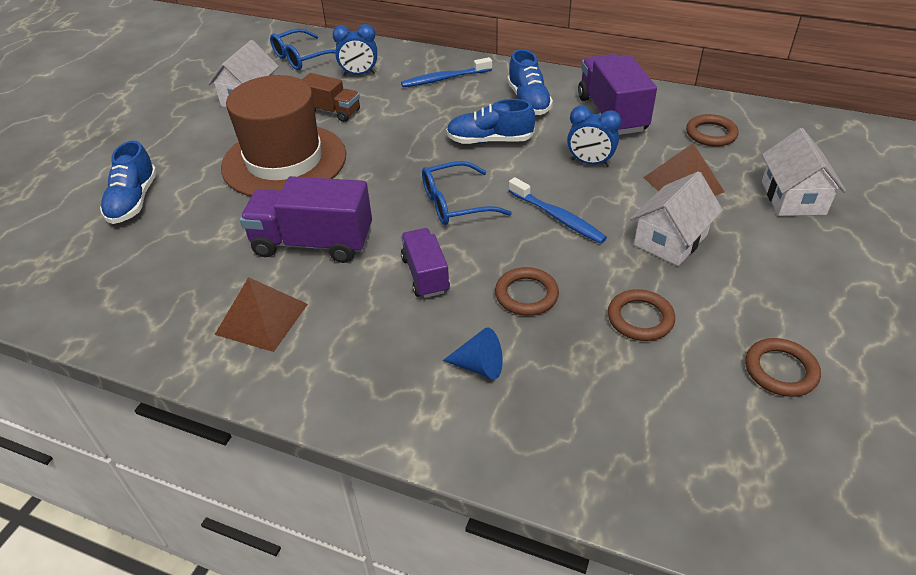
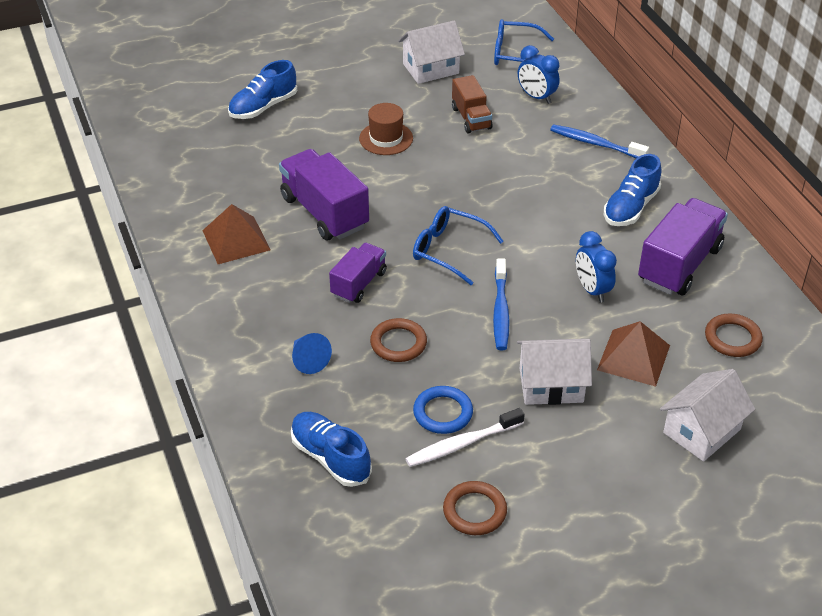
camera: 45 degrees right, 0 degrees up
brown hat [221,75,346,196] -> brown hat [359,103,413,155], size x0.46
blue shoe [446,99,535,144] -> blue shoe moved to [291,412,372,487]
brown ring [608,289,675,341] -> blue ring [413,386,473,434]
none -> white toothbrush [405,408,525,467]

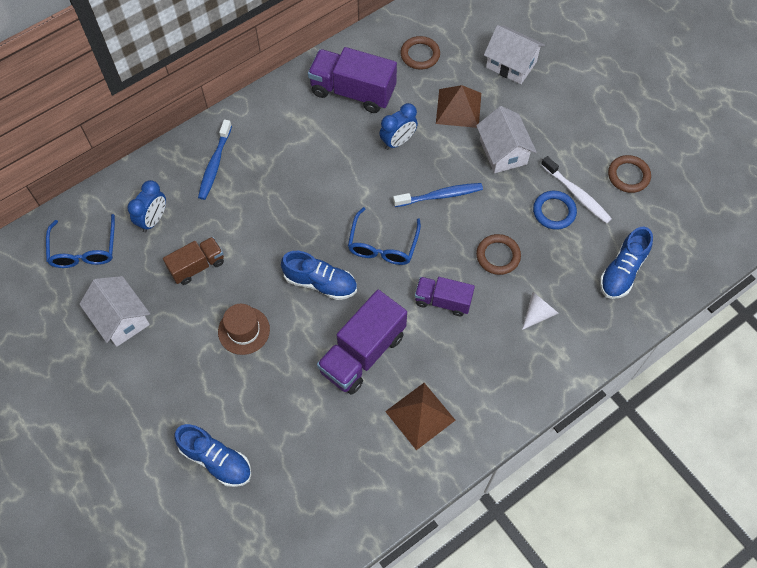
camera: 105 degrees left, 20 degrees up
blue cone [292,333,332,374] -> white cone [522,292,559,330]
blue shoe [604,154,661,226] -> blue shoe moved to [281,251,357,300]

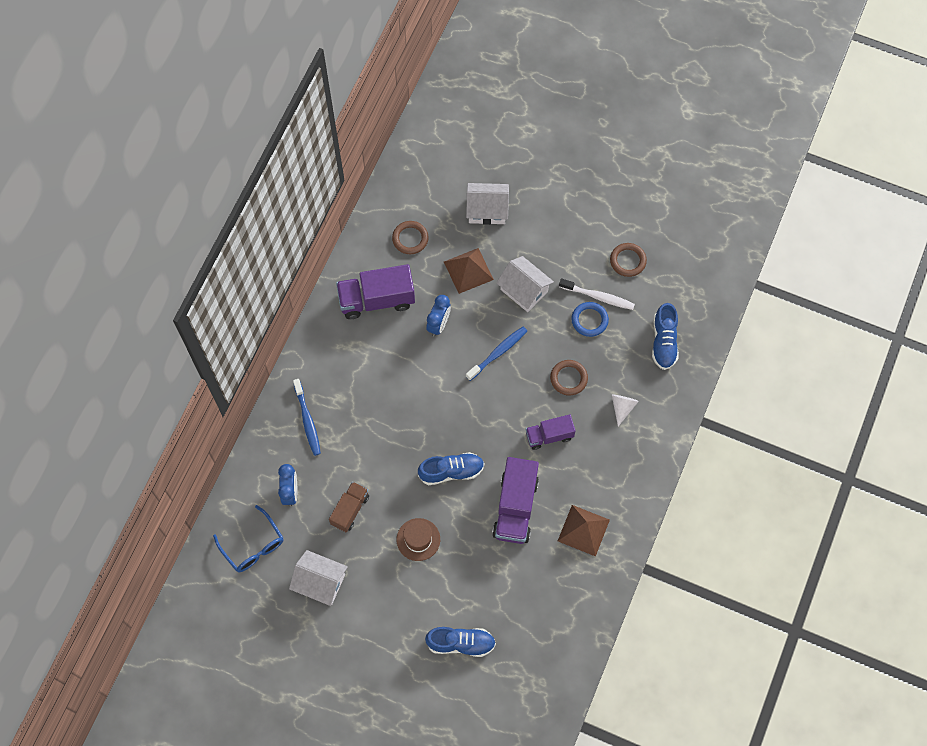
camera: 30 degrees left, 5 degrees up
blue glasses [348,207,421,265] -> none

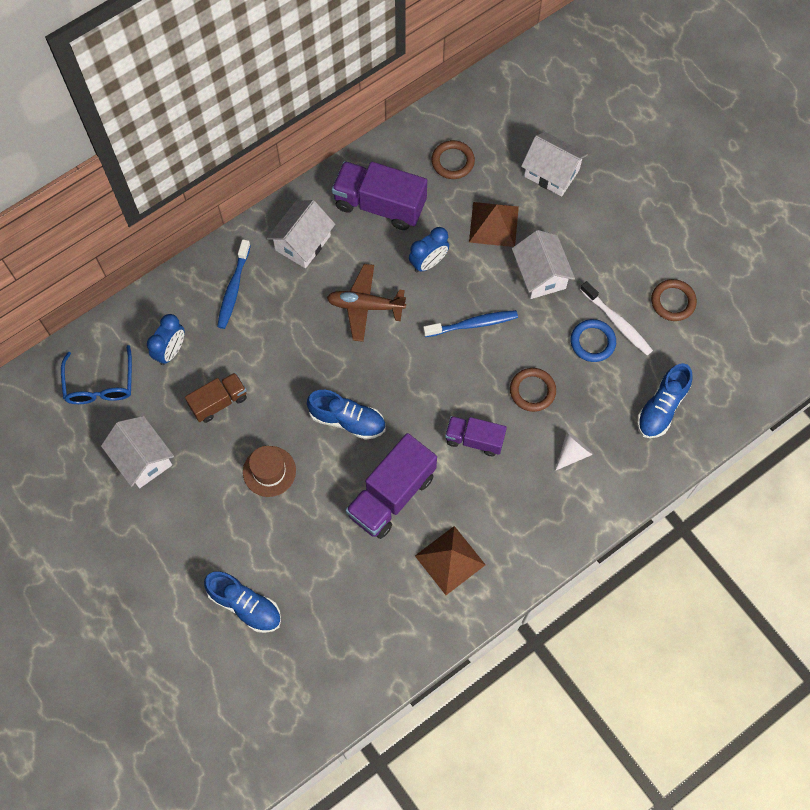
camera: 30 degrees right, 0 degrees up
none -> white house [267,200,335,268]
none -> brown plane [327,264,406,342]

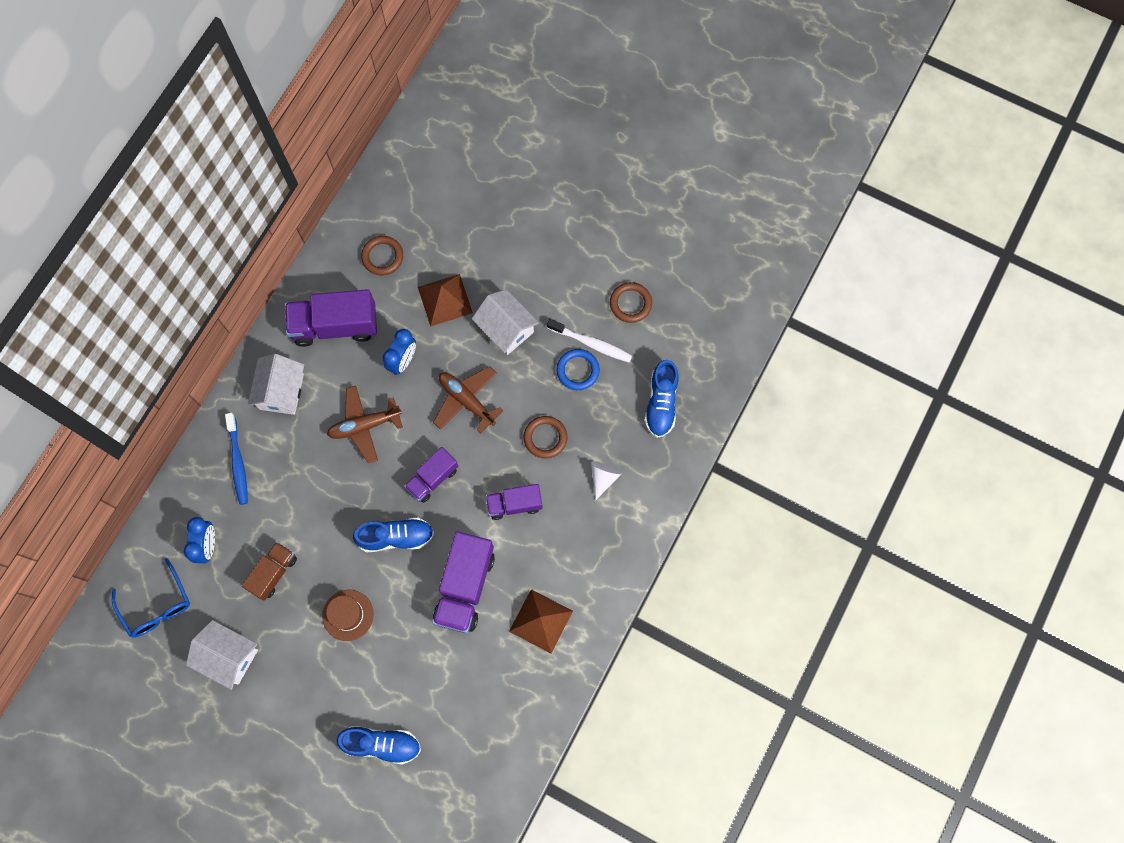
camera: 25 degrees left, 5 degrees up
blue toothbrush [423,310,518,337] -> brown plane [433,366,503,433]
white house [521,132,588,196] -> none
none -> purple truck [404,447,458,503]

